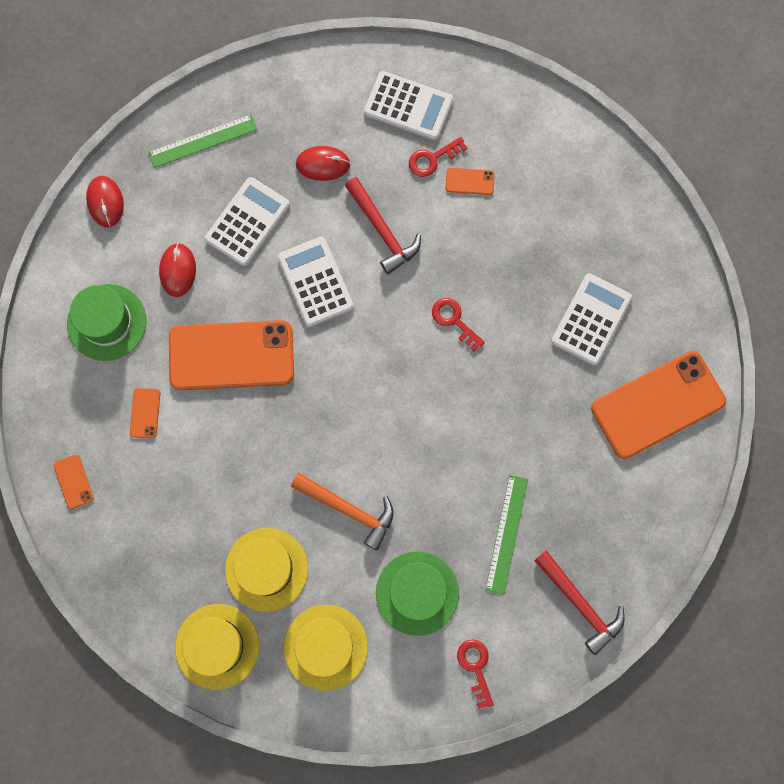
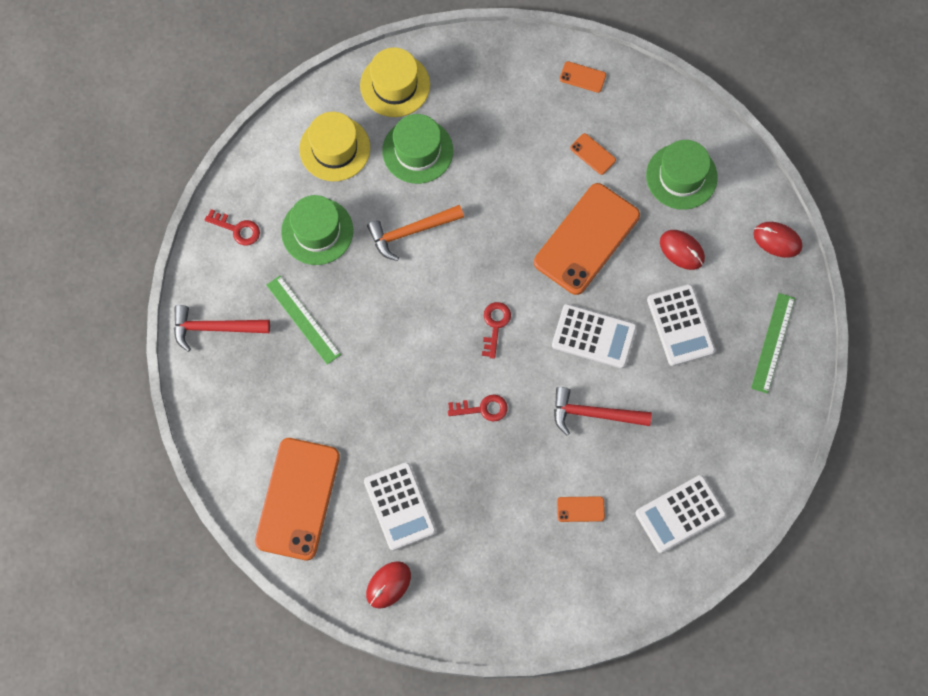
camera: 130 degrees right, 5 degrees down
yellow hat [225,528,308,612] -> green hat [382,114,453,184]
red mouse [296,146,350,181] -> red mouse moved to [366,561,411,609]
red key [409,137,467,177] -> red key moved to [482,302,511,359]
orange phone [446,168,495,195] -> orange phone turned 45 degrees clockwise [557,496,605,522]

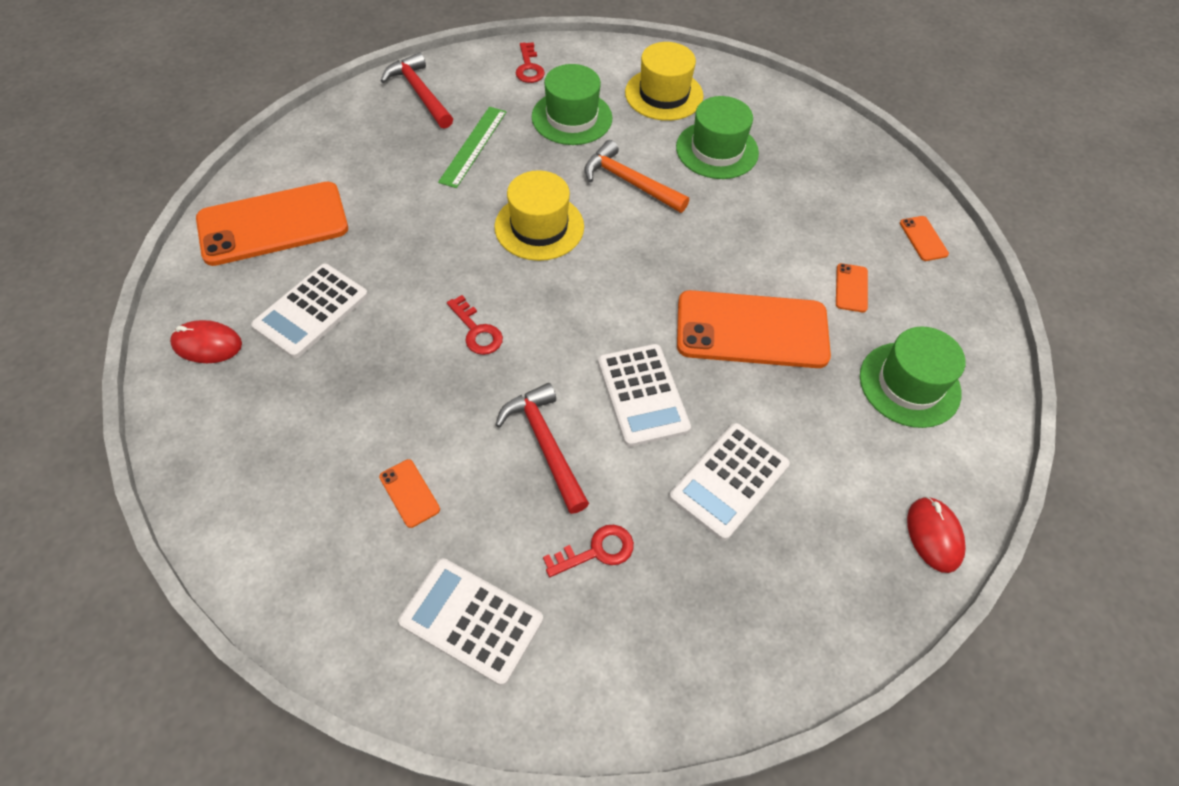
camera: 55 degrees right, 15 degrees down
yellow hat [360,47,430,117] -> yellow hat moved to [494,170,584,261]
red key [482,302,511,359] -> red key moved to [543,525,634,577]
red mouse [660,230,705,270] -> none
green ruler [751,293,795,394] -> none

